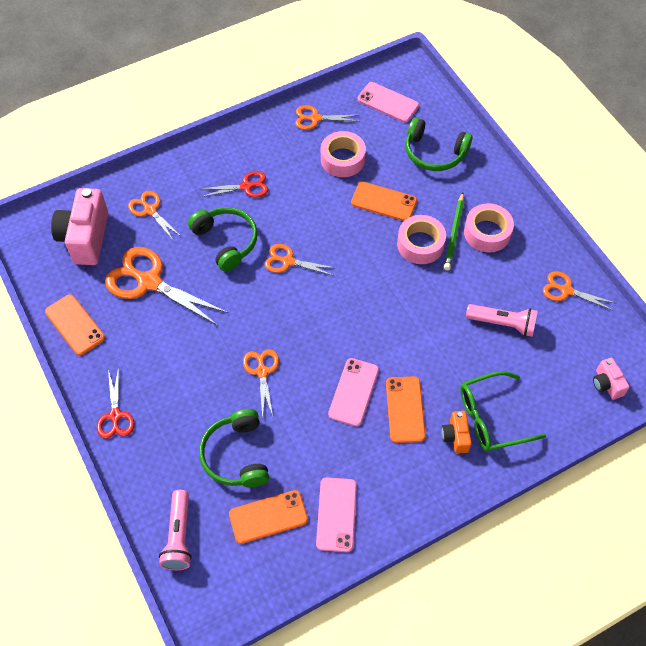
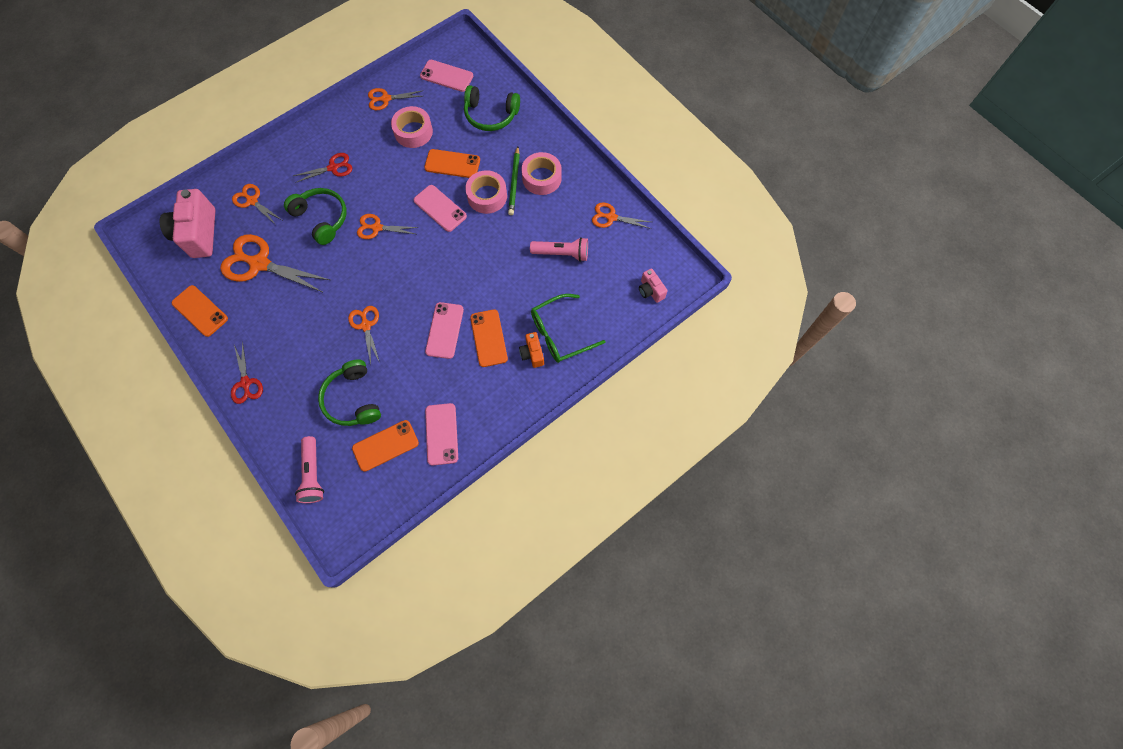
camera: 10 degrees left, 10 degrees up
none -> pink phone [413,185,467,232]

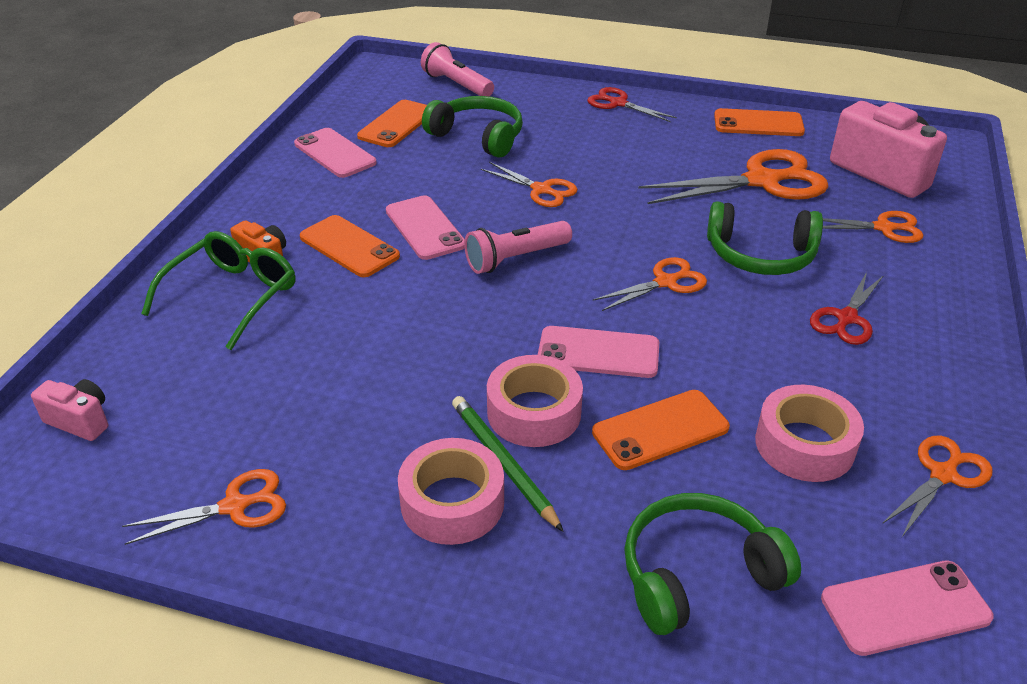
camera: 145 degrees right, 30 degrees down
pink flashlight [530,237,588,262] -> pink flashlight moved to [464,221,572,274]

